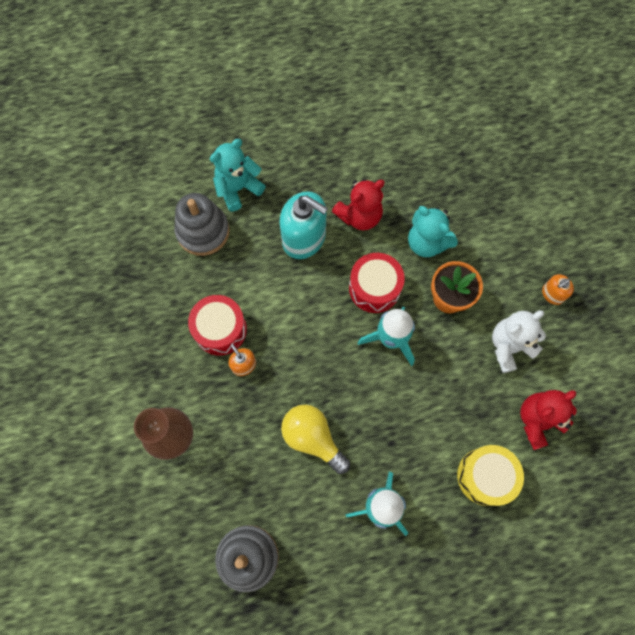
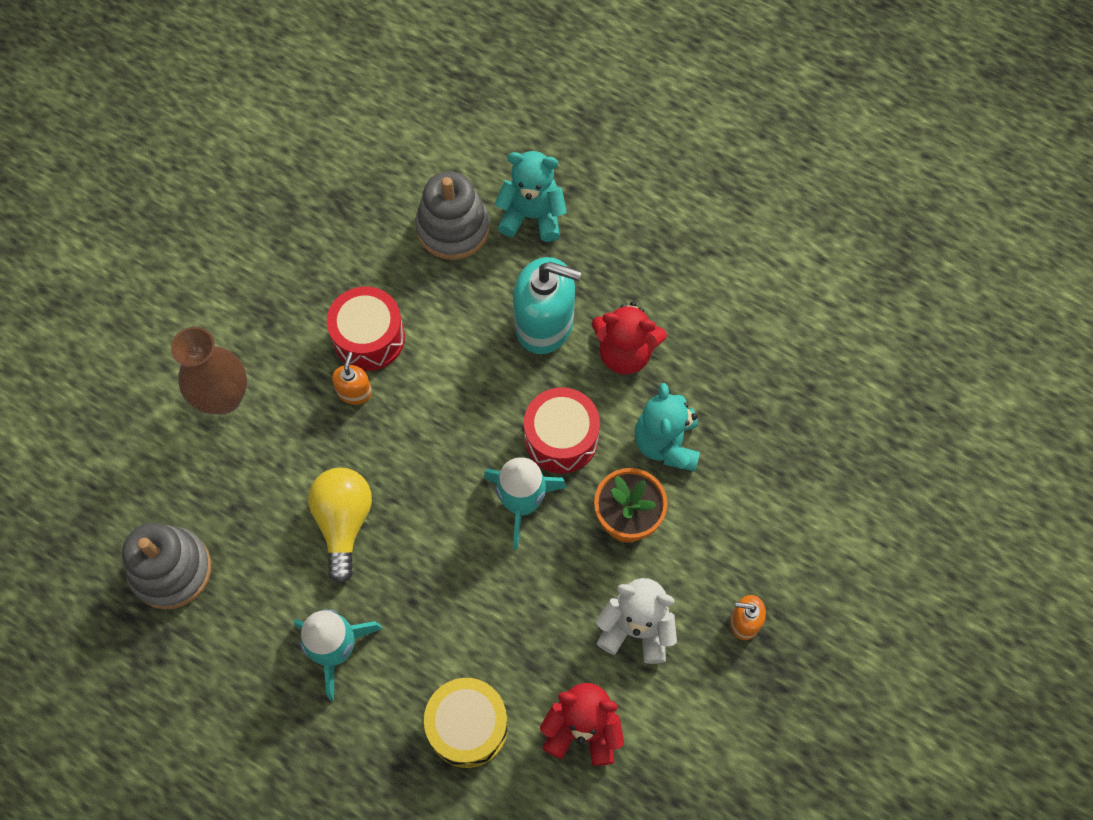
camera: 45 degrees right, 5 degrees down
turquoise soap dispenser [279,191,328,259] -> turquoise soap dispenser turned 60 degrees counterclockwise [513,257,582,354]

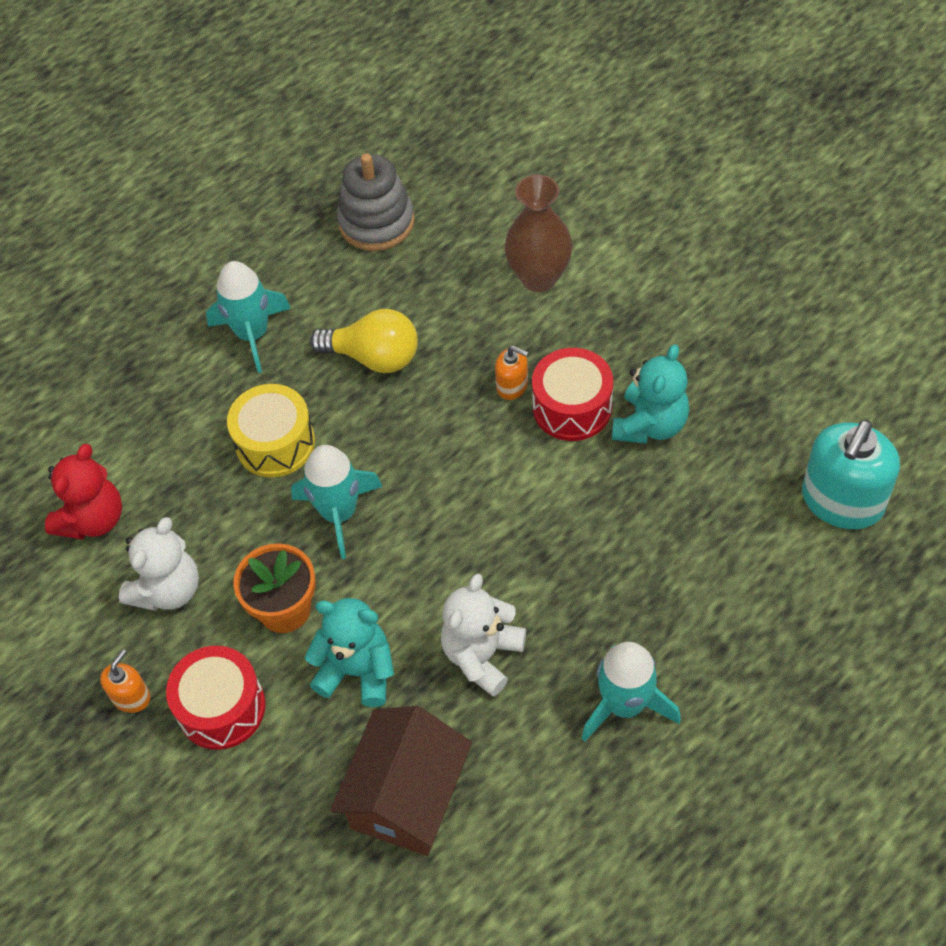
camera: 110 degrees right, 10 degrees down
grey stacking toy [415,172,490,260] -> none
yellow drum [424,678,508,768] -> yellow drum moved to [227,384,315,477]
turquoise teddy bear [495,151,567,242] -> turquoise teddy bear moved to [612,344,689,444]
turquoise soap dispenser [513,257,582,354] -> turquoise soap dispenser moved to [802,420,900,529]
red drum [524,387,600,473] -> red drum moved to [166,646,266,750]
red teddy bear [592,301,667,374] -> white teddy bear [441,574,526,697]
none -> brown house [330,706,472,856]
none -> turquoise rocket [582,642,681,742]

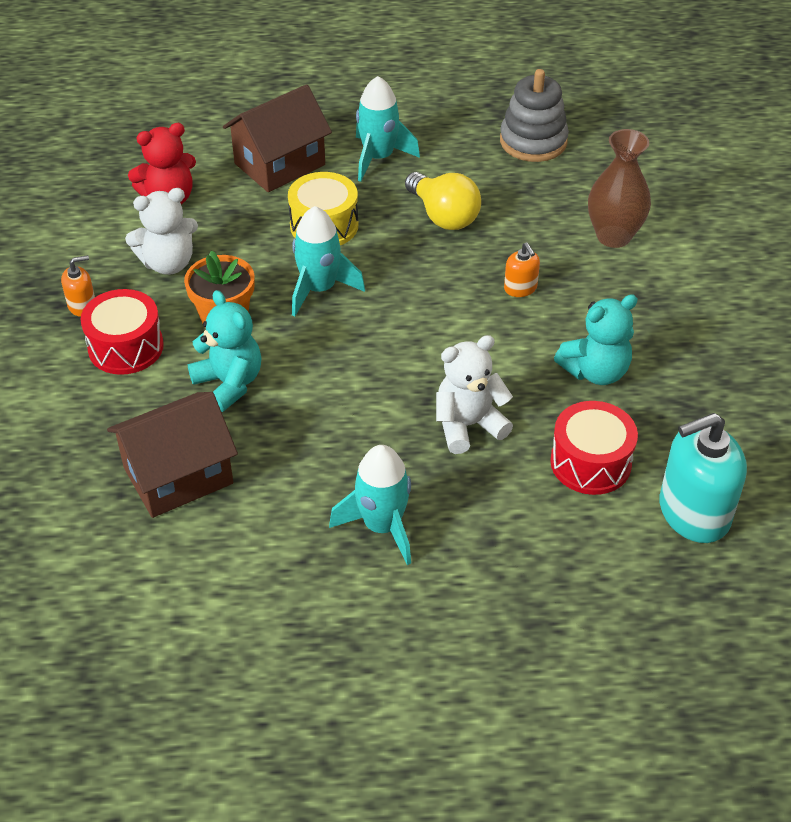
camera: 35 degrees right, 10 degrees down
white teddy bear [441,574,526,697] -> white teddy bear moved to [436,335,513,454]
red drum [532,348,613,441] -> red drum moved to [550,401,638,495]
none -> brown house [223,84,332,192]

